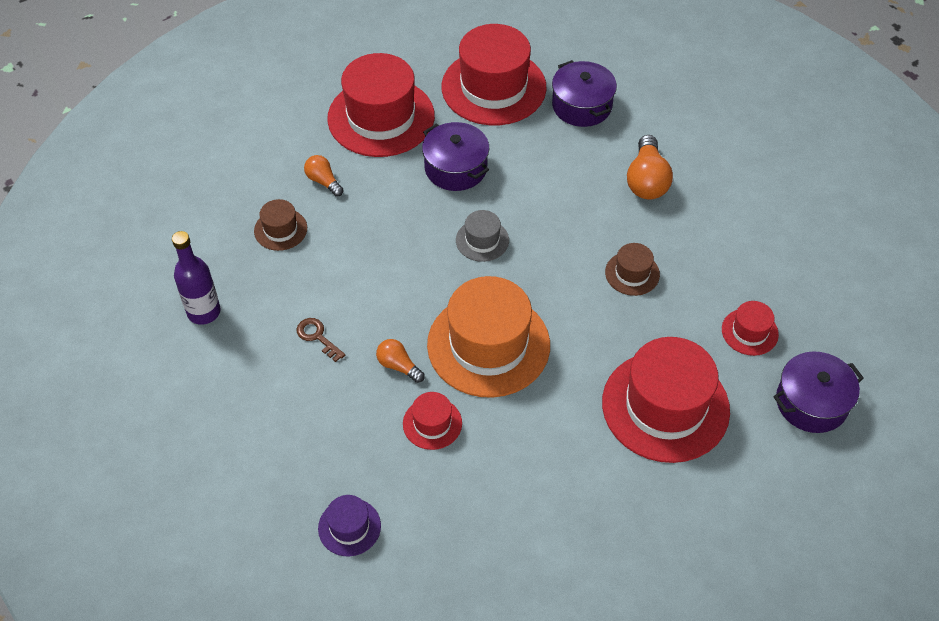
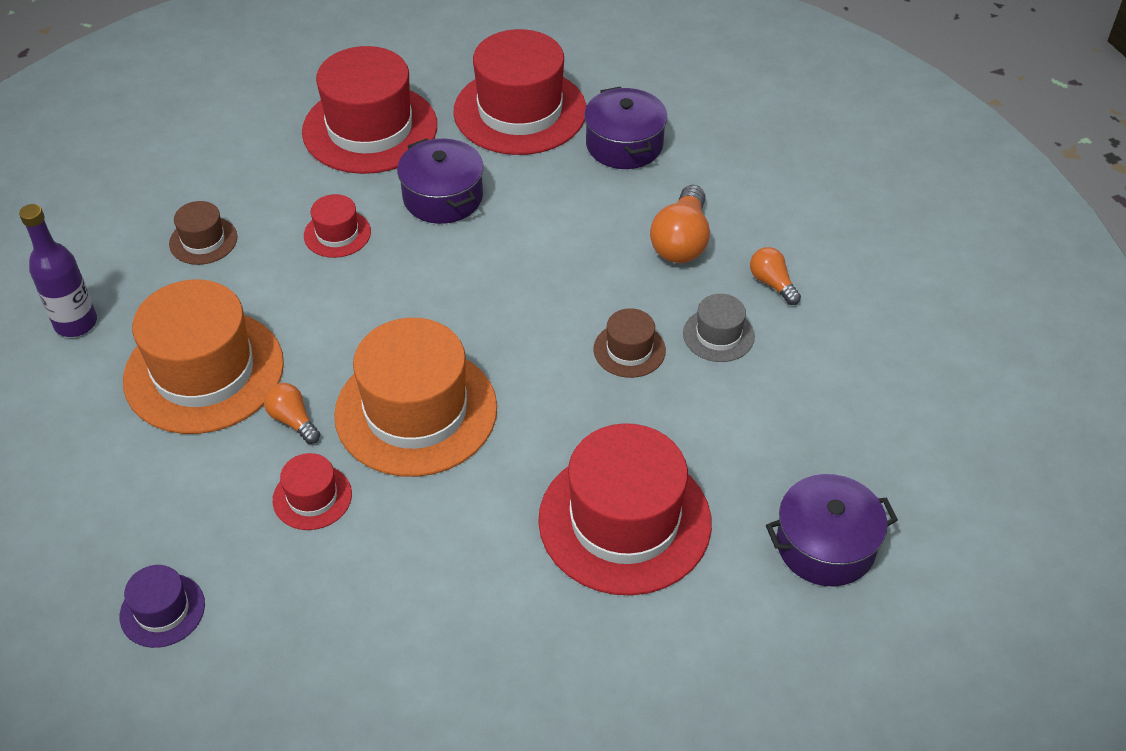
camera: 10 degrees right, 5 degrees down
brown key [297,318,345,362] -> orange hat [123,280,284,434]
orange light bulb [304,155,344,197] -> orange light bulb moved to [750,247,801,305]
grey hat [456,210,509,262] -> grey hat moved to [683,294,755,362]
red hat [722,301,779,356] -> red hat moved to [304,194,371,258]

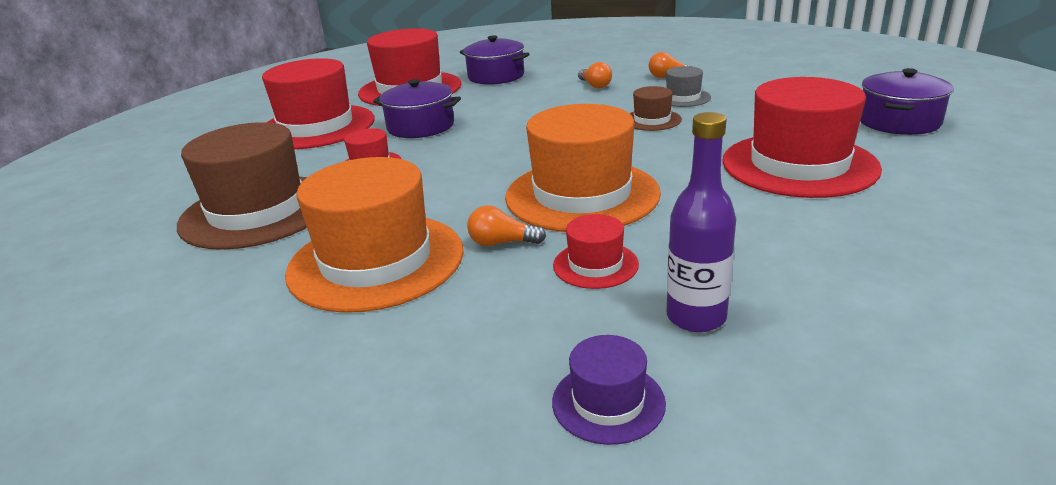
camera: 40 degrees left, 20 degrees down
purple bottle [19,204,97,337] -> purple bottle moved to [666,112,736,332]
brown hat [169,201,238,265] -> brown hat [177,122,307,250], size x2.16
orange light bulb [650,185,710,263] -> orange light bulb [578,62,612,88], size x0.59

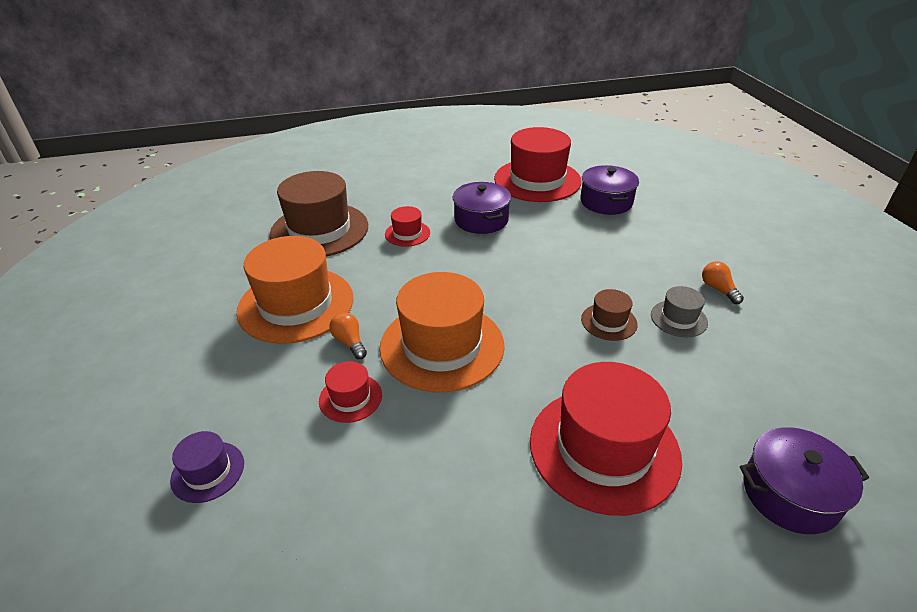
camera: 50 degrees right, 10 degrees up
red hat [262,58,375,149] -> none
orange light bulb [578,62,612,88] -> none
purple bottle [666,112,736,332] -> none

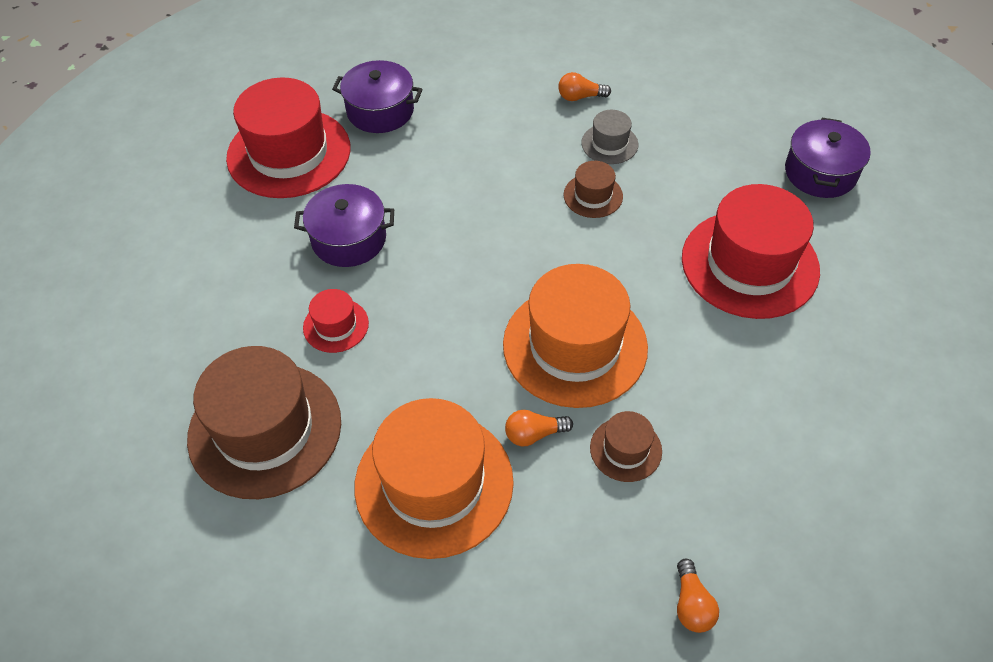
camera: 70 degrees left, 15 degrees up
purple hat [170,431,244,503] -> orange light bulb [677,559,719,633]
red hat [319,361,382,423] -> brown hat [590,411,662,482]

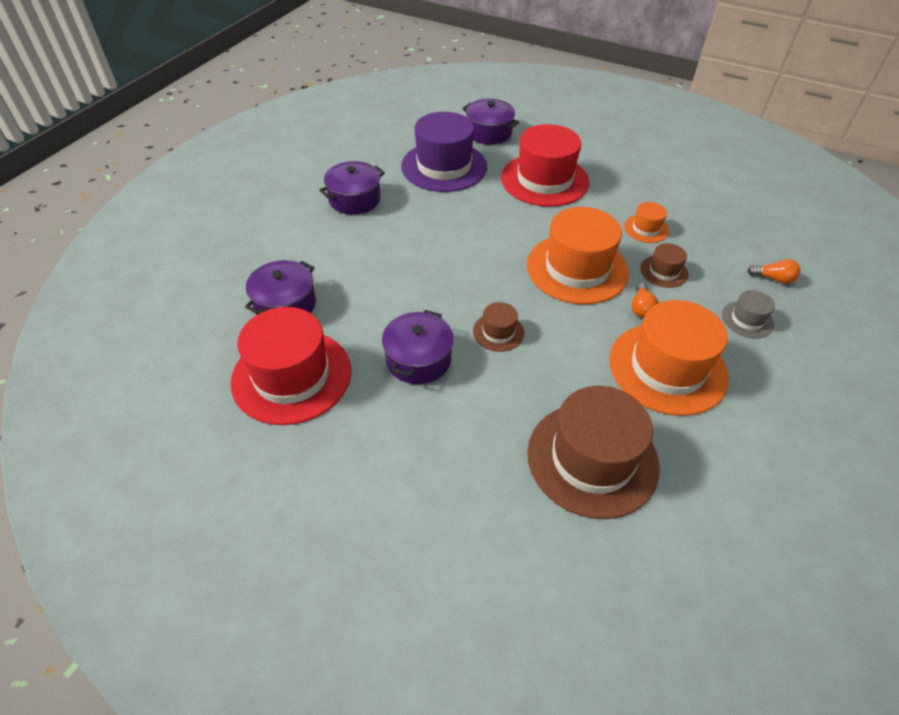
camera: 70 degrees left, 5 degrees down
red hat [303,289,369,353] -> none
orange light bulb [558,72,611,101] -> purple pot [319,161,385,215]
brown hat [563,161,623,218] -> brown hat moved to [473,302,524,352]
grey hat [581,110,638,164] -> grey hat moved to [722,290,775,339]
none -> purple hat [401,112,487,192]
none -> orange hat [624,202,669,243]

